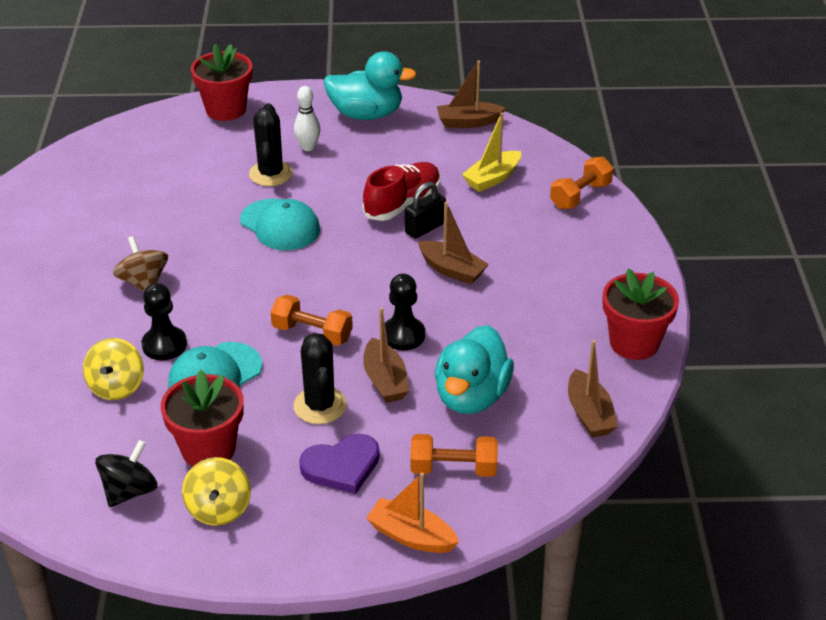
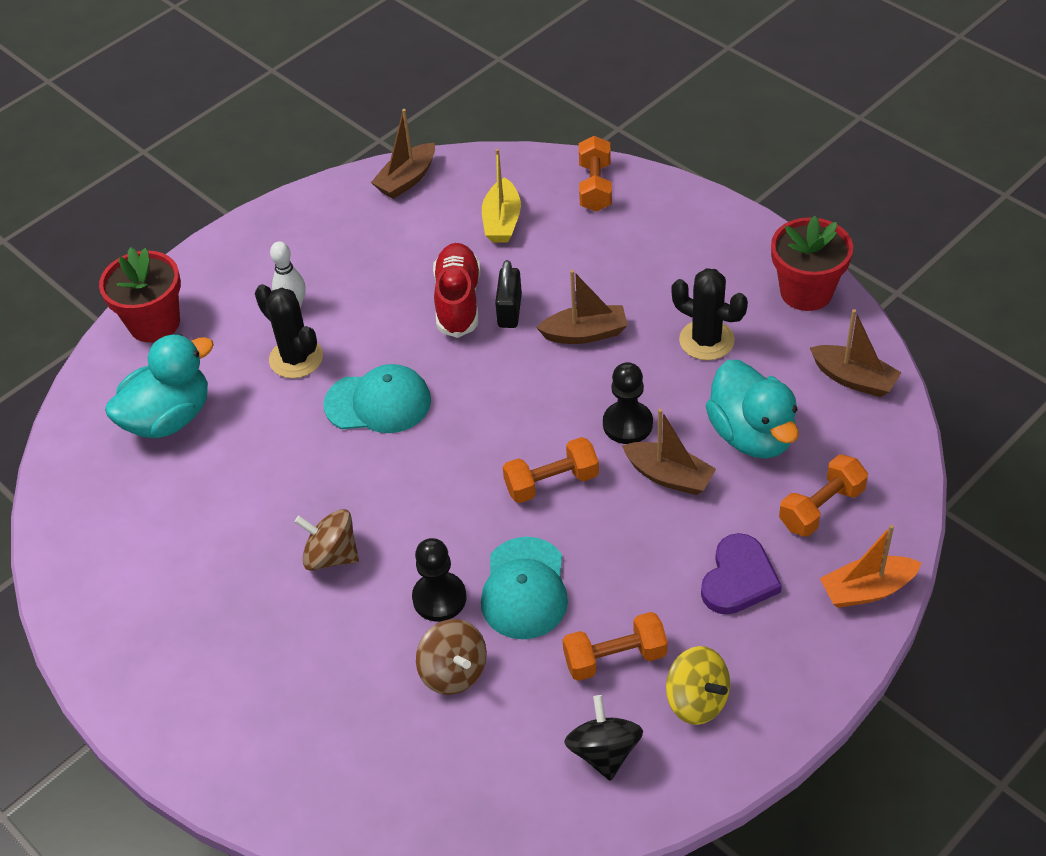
camera: 40 degrees left, 10 degrees up
yellow spinning top [83,338,144,400] -> brown spinning top [416,619,487,695]
red flower pot [160,370,244,466] -> orange dumbbell [563,612,668,681]
black cactus [293,333,347,424] -> black cactus moved to [671,268,748,360]
turquoise duck [324,51,417,120] -> turquoise duck moved to [105,334,214,438]

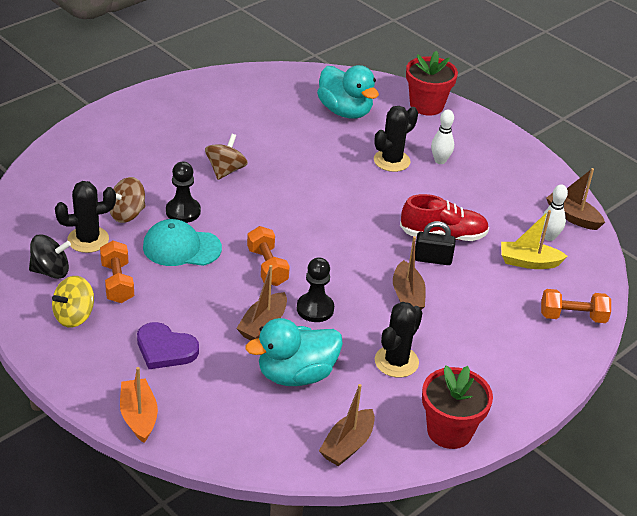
camera: 85 degrees right, 10 degrees down
turquoise cap [323,364,431,433] -> none
orange dumbbell [779,455,868,537] -> none
none -> black cactus [55,181,116,253]
none -> white bowling pin [542,185,568,241]

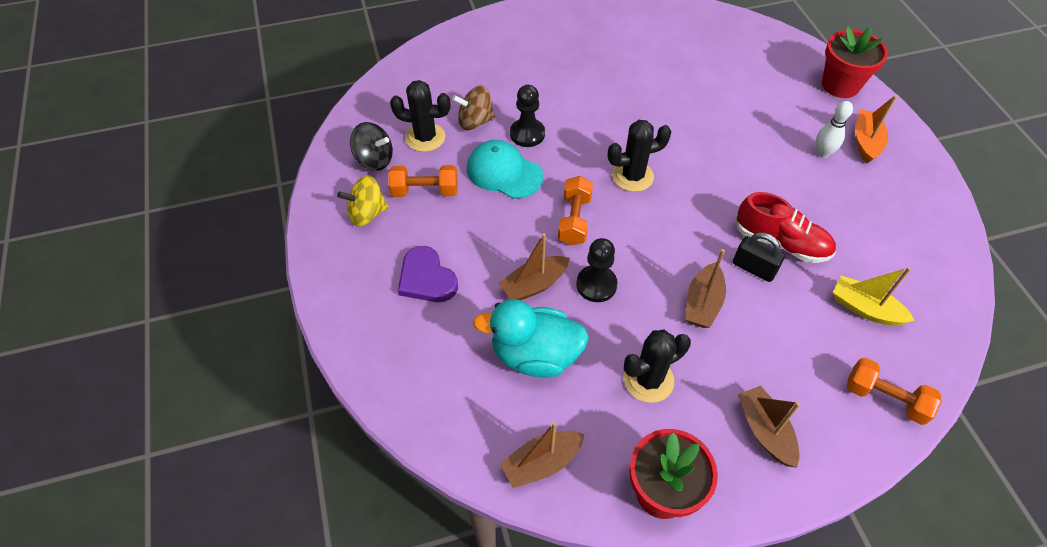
camera: 30 degrees right, 15 degrees up
orange dumbbell [100,241,134,303] -> orange dumbbell turned 75 degrees clockwise [388,165,458,197]
orange boat [120,367,158,443] -> orange boat moved to [856,95,897,164]
brown spinning top [205,134,248,180] -> none
turquoise duck [317,65,379,119] -> none
black cactus [374,106,418,172] -> black cactus moved to [608,120,672,192]
white bowling pin [542,185,568,241] -> none
brown boat [546,168,605,230] -> brown boat moved to [738,386,800,468]

